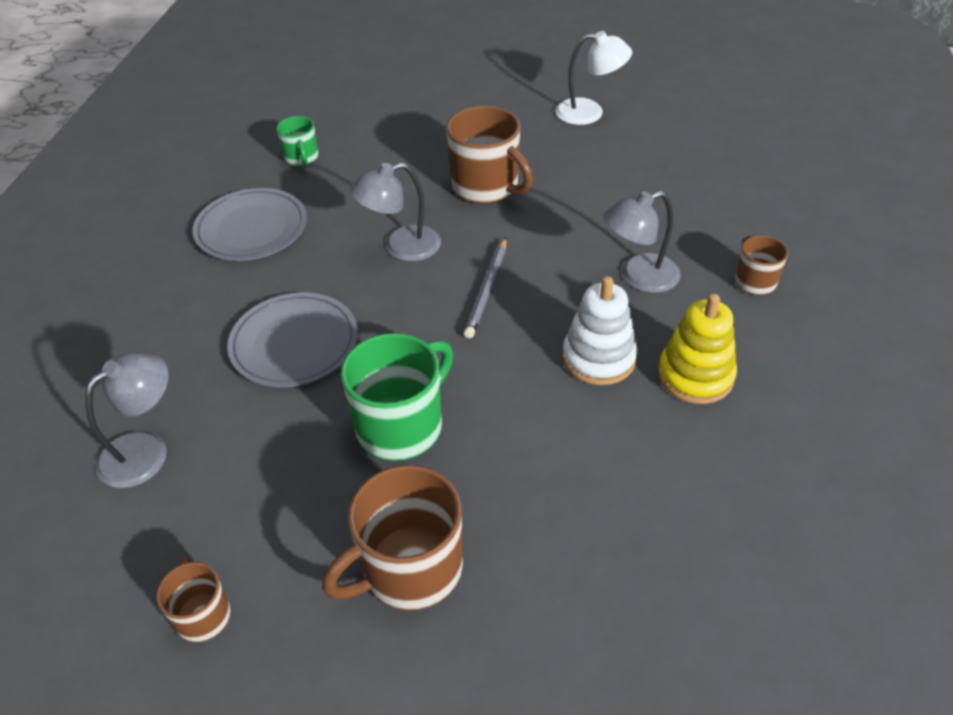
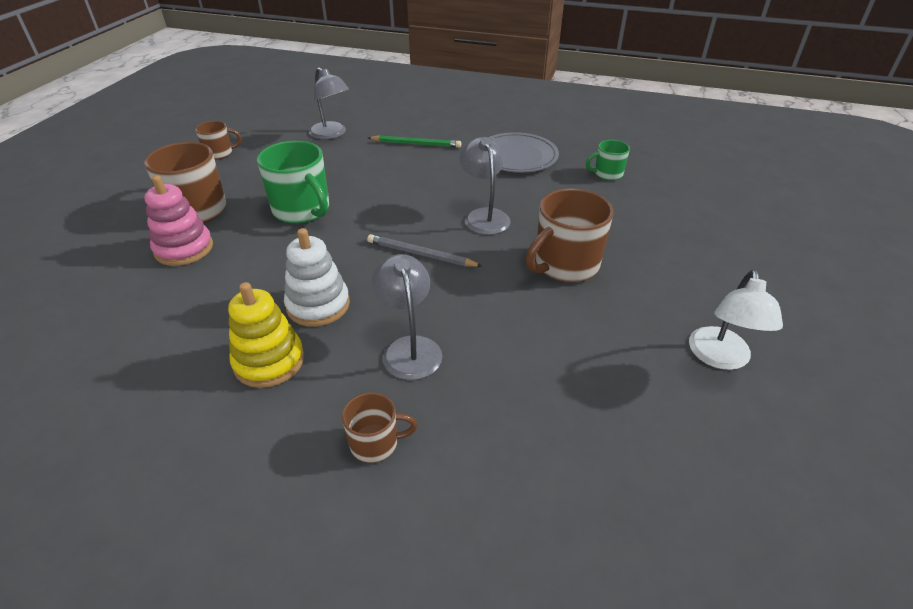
camera: 95 degrees right, 5 degrees down
grey plate [227,293,358,387] -> none
none -> pink stacking toy [144,175,213,266]
none -> green pencil [368,135,461,148]

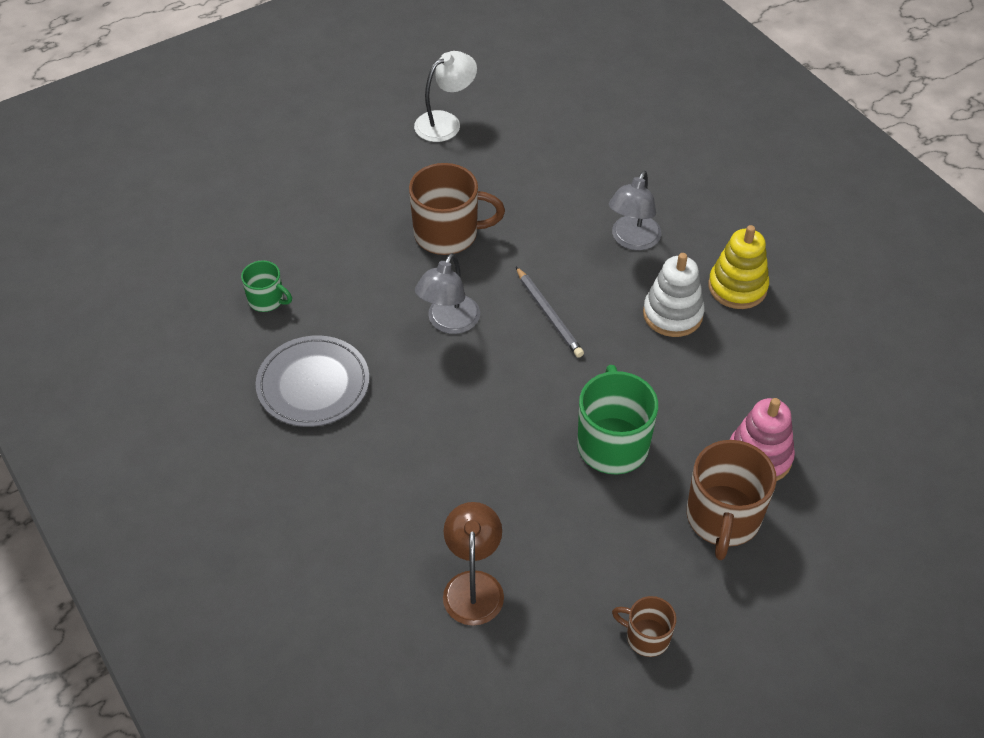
camera: 140 degrees left, 10 degrees up
grey lamp [309,67,349,139] -> brown lamp [443,502,504,626]
brown mug [342,393,418,463] -> none
green pencil [368,135,461,148] -> none

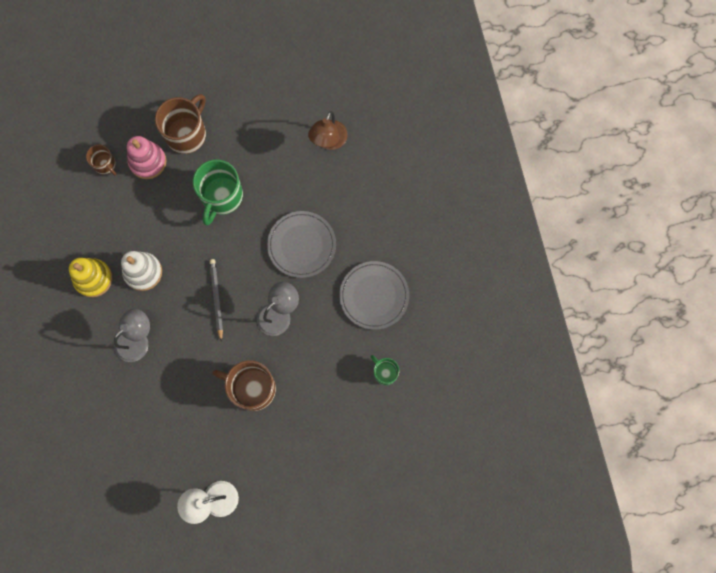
camera: 160 degrees left, 25 degrees up
brown mug [612,596,676,657] -> brown mug moved to [86,145,116,175]
none -> grey plate [267,211,336,278]

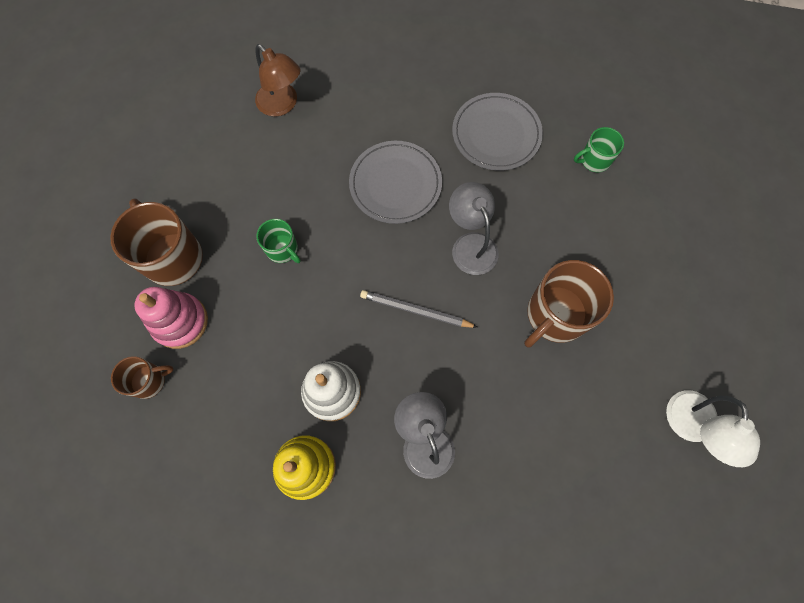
camera: 65 degrees left, 5 degrees down
green mug [193,159,243,226] -> green mug [256,219,301,263], size x0.55

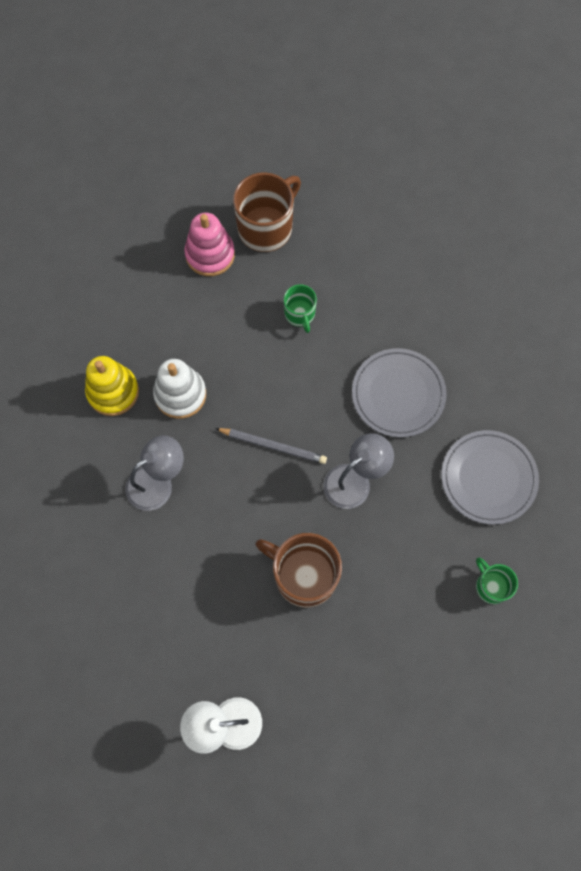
camera: 75 degrees right, 0 degrees up
brown mug [111,356,174,399] -> none
brown lamp [255,44,301,117] -> none
green mug [256,219,301,263] -> green mug turned 45 degrees counterclockwise [284,284,317,333]
grey pencil [360,290,478,328] -> grey pencil turned 105 degrees clockwise [215,428,327,464]

